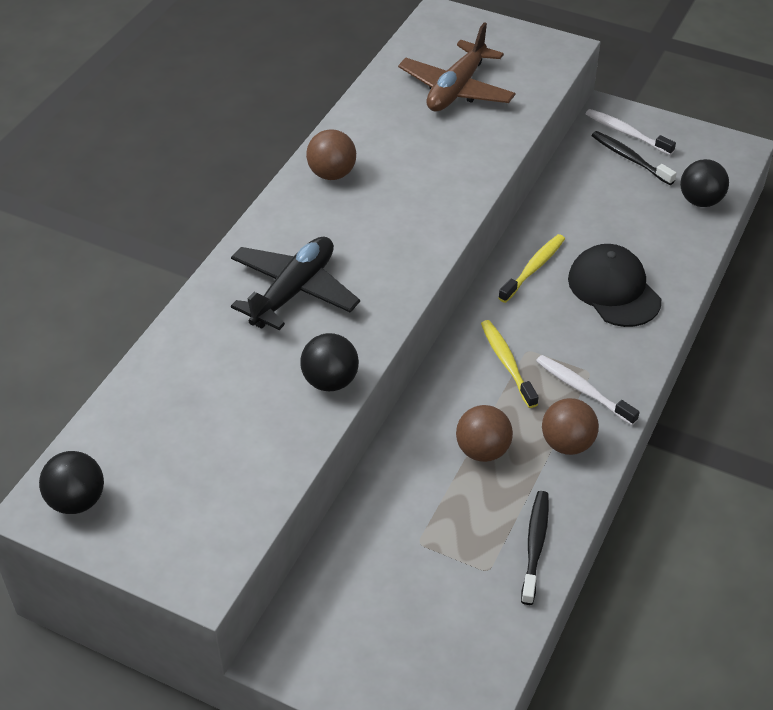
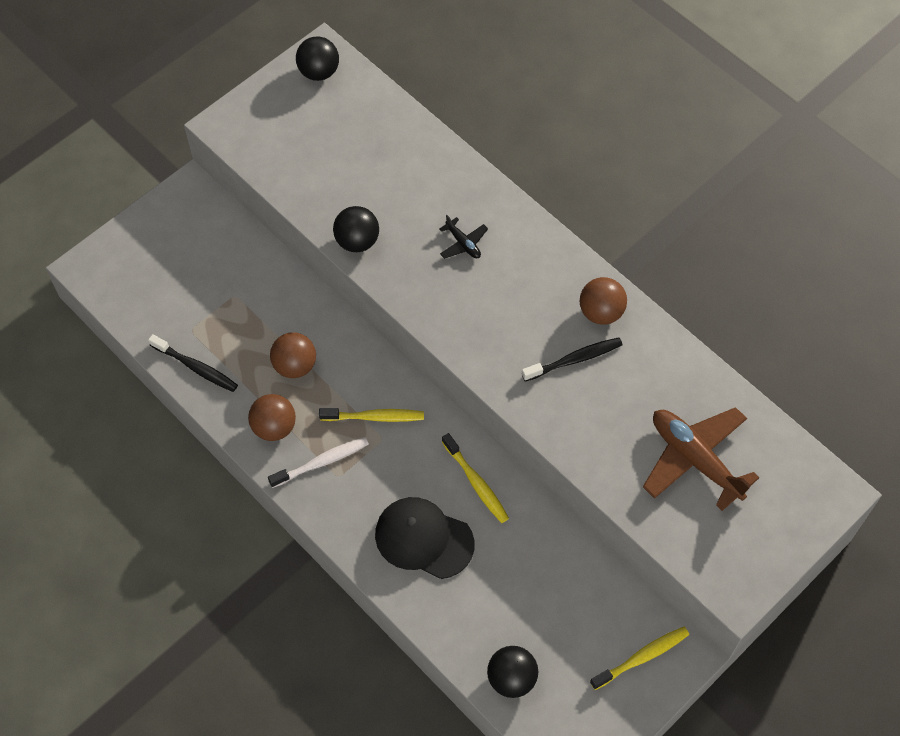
camera: 110 degrees right, 15 degrees up
black plane [231,237,360,330] -> black plane [439,215,488,259], size x0.46
black cap [568,244,661,327] -> black cap turned 150 degrees counterclockwise [375,497,474,579]
white toothbrush [586,109,676,155] -> yellow toothbrush [590,627,689,690]
black toothbrush [592,131,677,185] -> black toothbrush moved to [522,337,622,382]

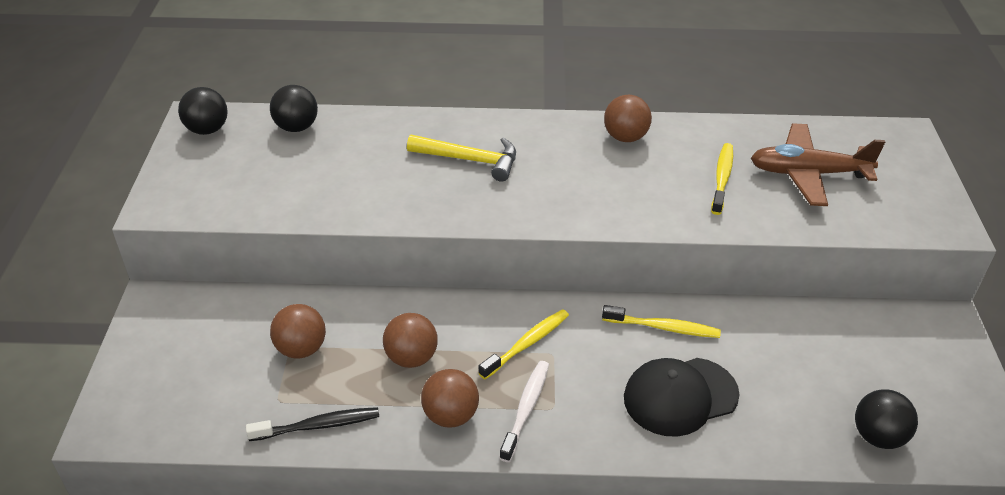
camera: 45 degrees left, 20 degrees down
black ball [333,206,379,252] -> black ball moved to [270,85,318,132]
black plane [439,215,488,259] -> yellow hammer [407,135,516,182]
black toothbrush [522,337,622,382] -> none
yellow toothbrush [590,627,689,690] -> yellow toothbrush moved to [711,143,733,215]
none -> brown ball [270,304,326,359]

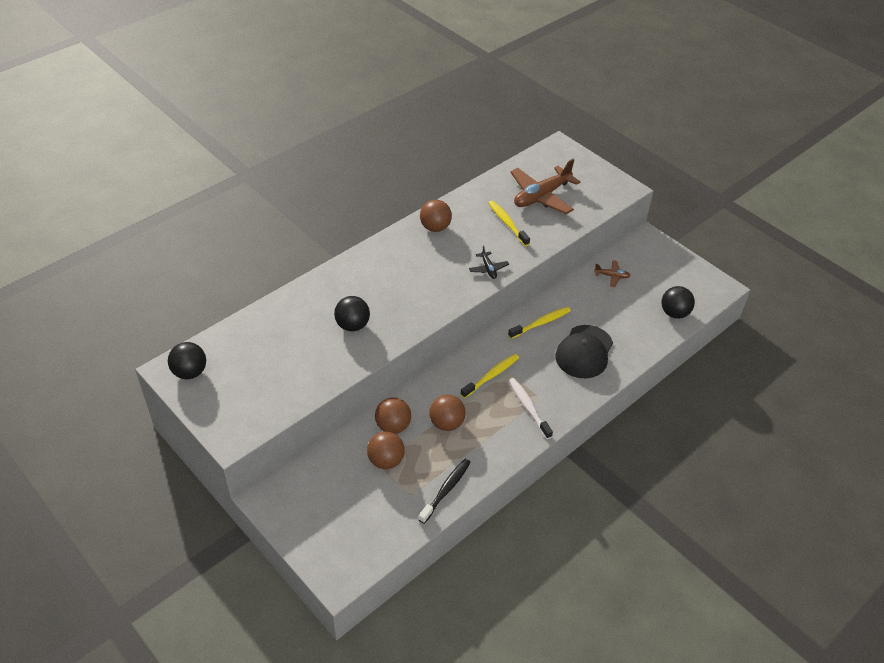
camera: 45 degrees left, 5 degrees up
black ball [270,85,318,132] -> black ball moved to [334,296,370,331]
yellow hammer [407,135,516,182] -> none
brown ball [421,369,479,428] -> brown ball moved to [375,397,411,434]
yellow toothbrush [479,309,569,379] -> yellow toothbrush turned 45 degrees clockwise [461,354,519,398]
none -> black plane [469,246,509,279]
none -> brown plane [594,260,631,287]

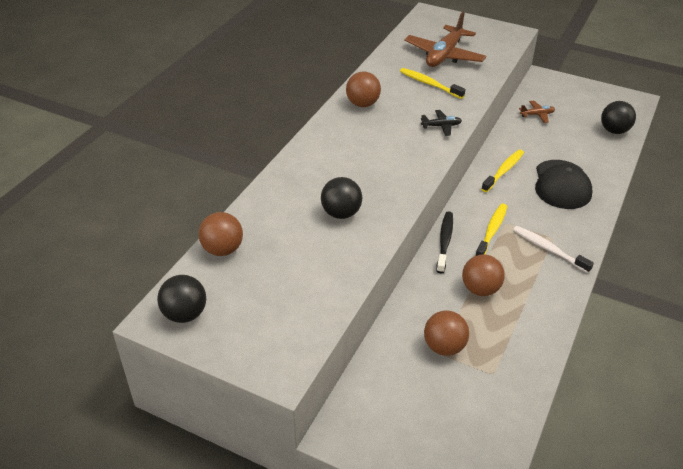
camera: 20 degrees left, 5 degrees down
brown ball [375,397,411,434] -> brown ball moved to [198,212,243,256]
black toothbrush [418,459,471,523] -> black toothbrush moved to [436,211,453,274]
black plane [469,246,509,279] -> black plane turned 60 degrees counterclockwise [421,110,462,136]

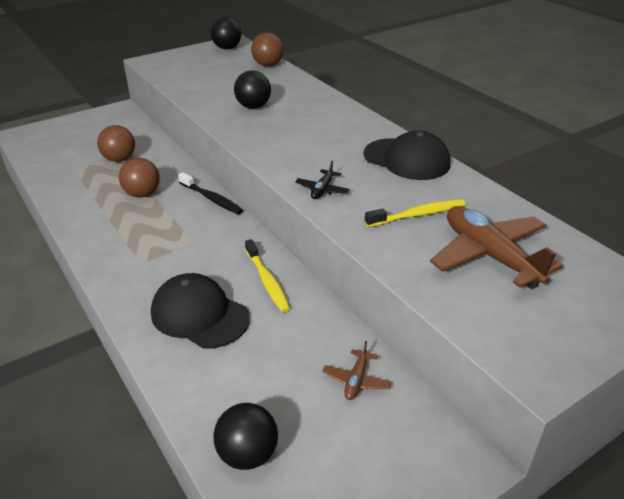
camera: 120 degrees right, 5 degrees down
brown ball [346,71,381,107] -> black cap [363,130,450,180]
yellow toothbrush [475,204,507,256] -> none
white toothbrush [513,226,594,273] -> none

